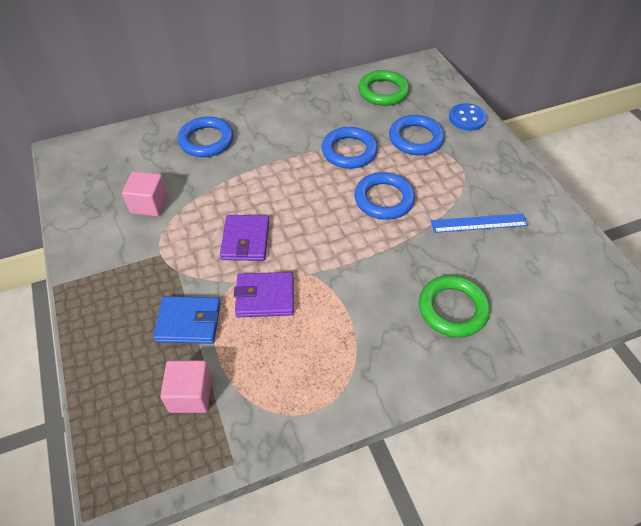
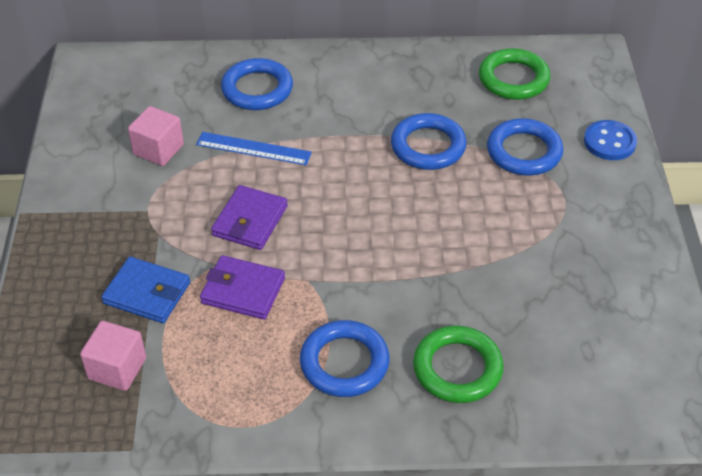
camera: 20 degrees right, 5 degrees down
blue ring [354,172,415,220] -> blue ring moved to [300,320,390,397]
blue ruler [431,213,528,233] -> blue ruler moved to [196,132,312,165]

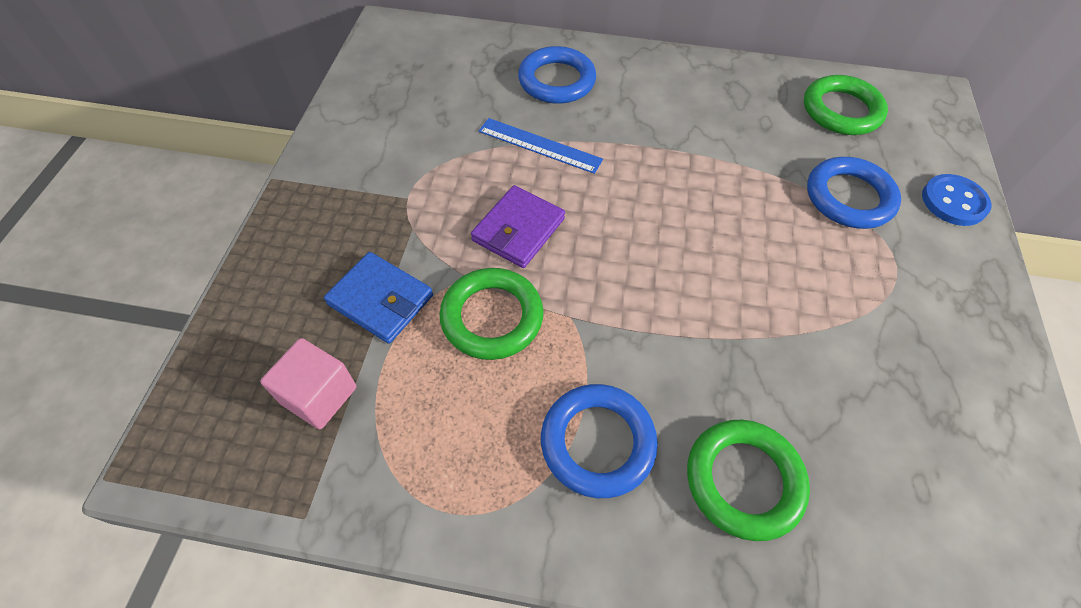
camera: 10 degrees right, 10 degrees up
pink cube [128,106,184,166] -> none
purple wallet [200,255,285,320] -> green ring [439,268,544,360]
blue ring [391,113,467,170] -> none

